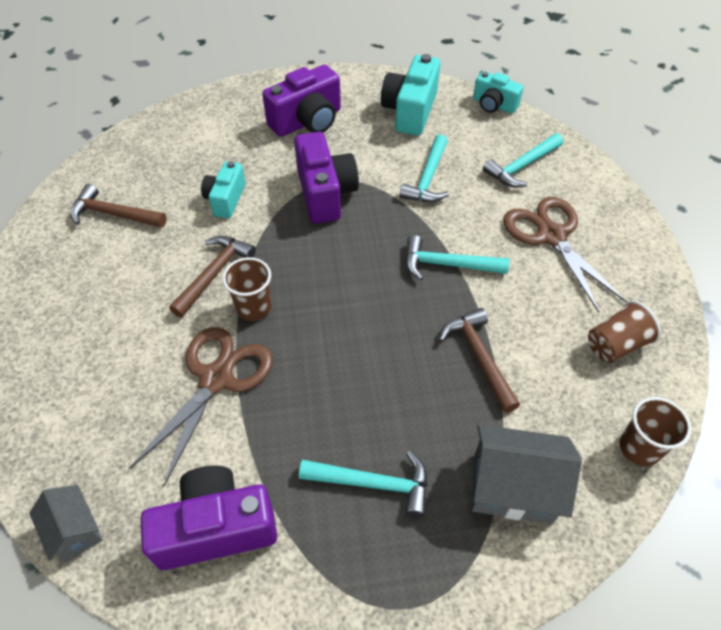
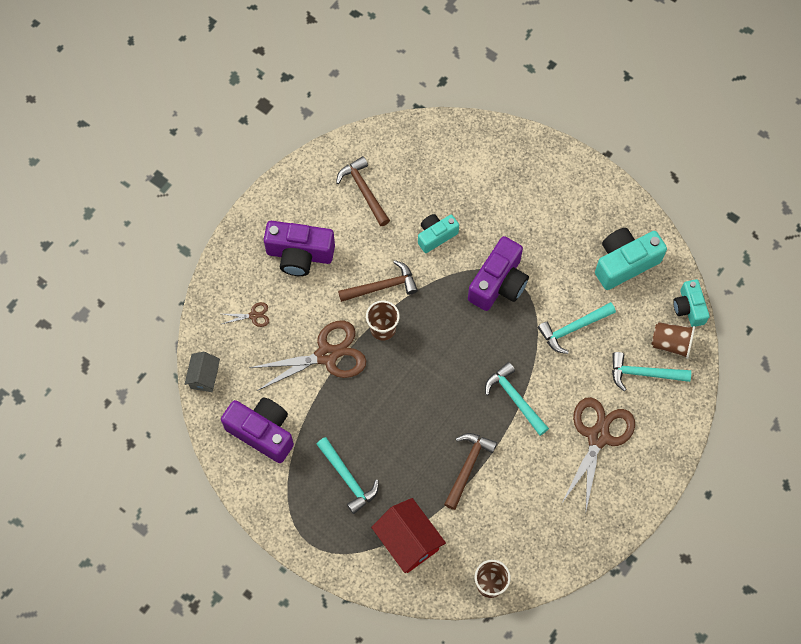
camera: 45 degrees right, 15 degrees up
purple camera [262,64,341,137] -> purple camera moved to [264,221,335,276]
grey house [472,424,582,524] -> red house [371,498,446,573]
brown cup [588,301,661,363] -> brown cup moved to [651,322,695,359]
none -> brown scissors [222,302,269,327]

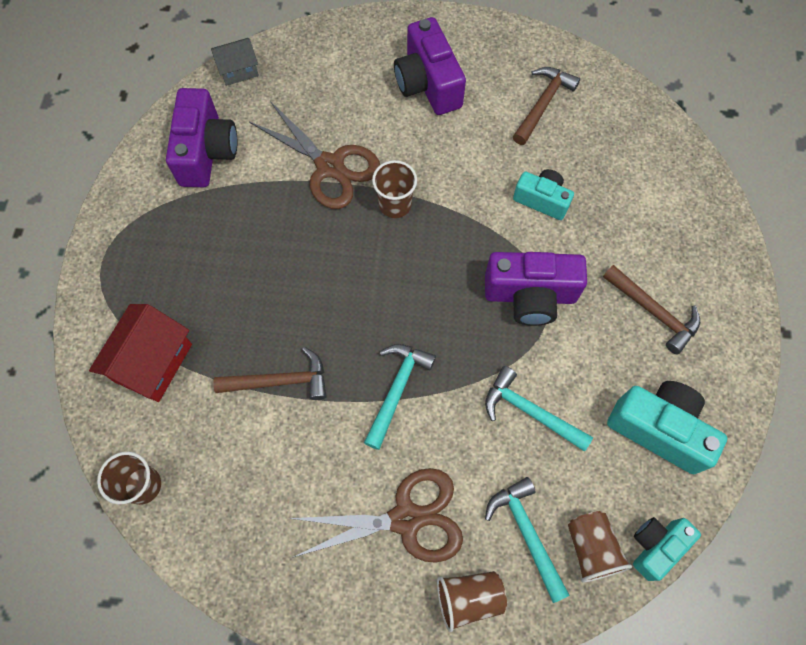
camera: 60 degrees right, 0 degrees up
brown scissors [222,302,269,327] -> none
turquoise hammer [316,437,379,514] -> none
brown hammer [338,260,418,302] -> brown hammer moved to [603,265,700,354]
none -> brown cup [437,571,507,632]

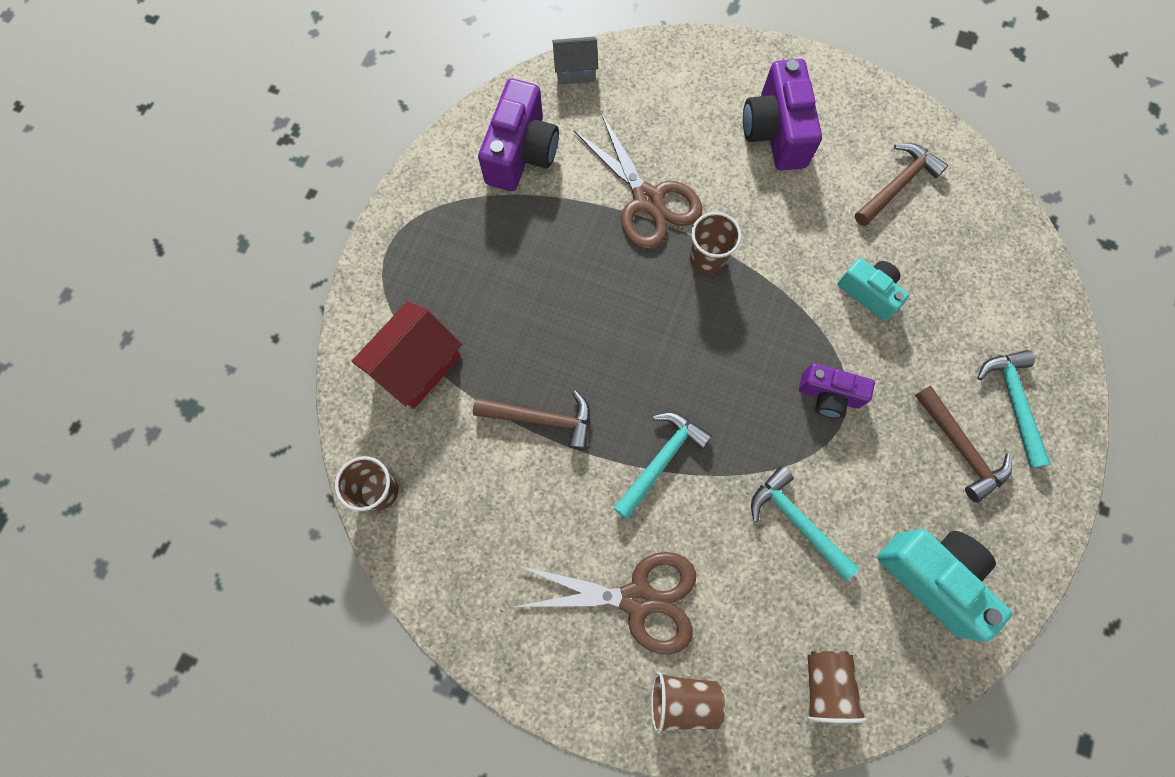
camera: 15 degrees right, 5 degrees up
purple camera [485,252,587,326] -> purple camera [799,363,875,418], size x0.62
turquoise hammer [485,477,569,603] -> turquoise hammer moved to [977,350,1051,468]
turquoise camera [633,517,701,581] -> none

